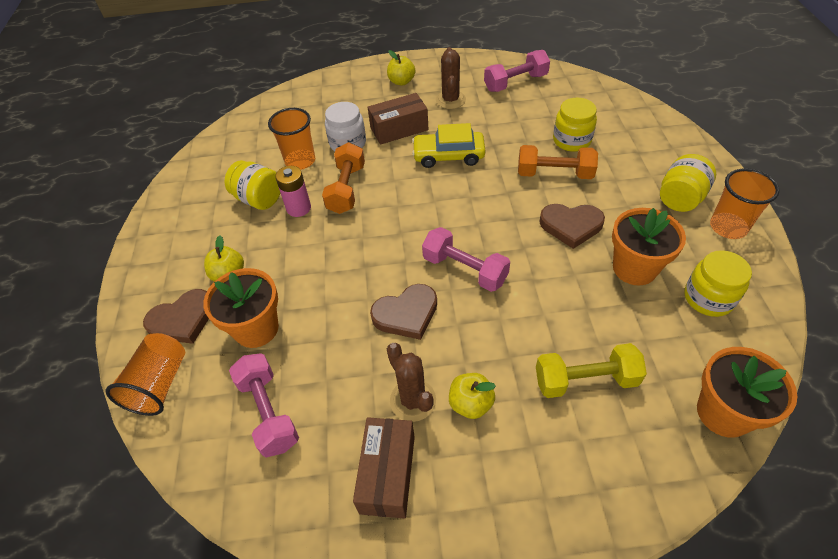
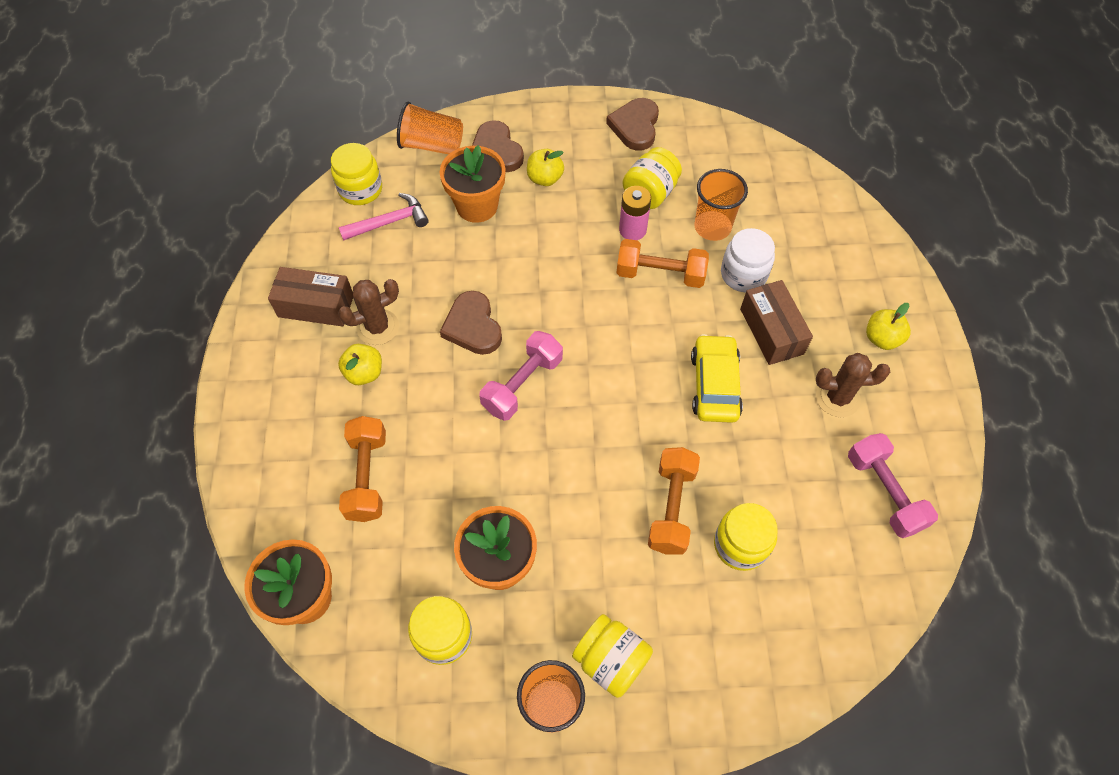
camera: 90 degrees right, 10 degrees up
pink dumbbell [229,353,299,457] -> pink hammer [339,193,429,241]
yellow dumbbell [536,343,647,398] -> orange dumbbell [339,416,386,522]
brown heart [539,204,605,249] -> brown heart moved to [606,98,659,151]
none -> yellow jar [331,143,382,205]

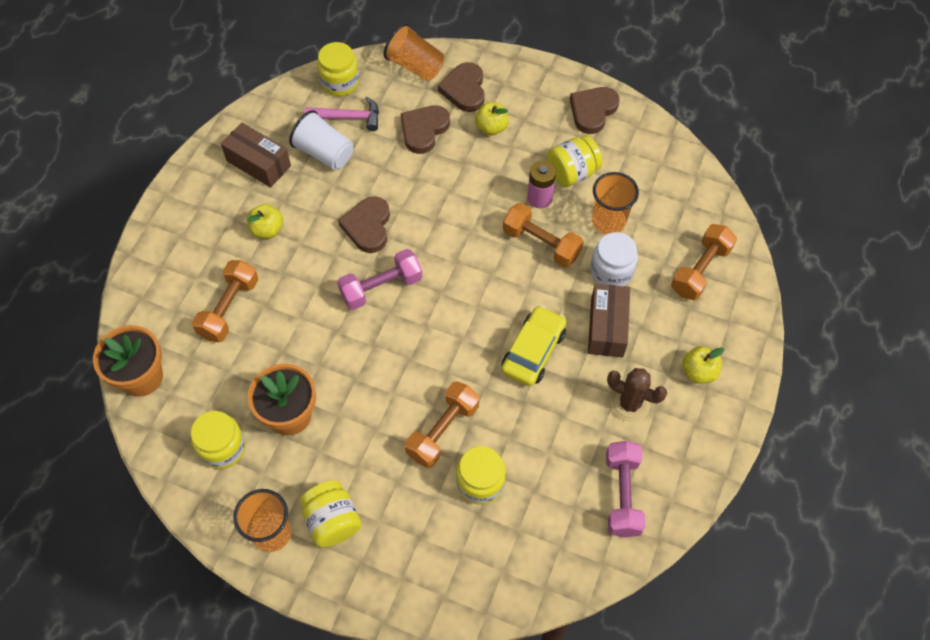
camera: 25 degrees right, 0 degrees up
brown cactus [338,279,399,345] -> none
orange flower pot [440,145,506,223] -> brown heart [401,105,450,154]
none -> white cup [289,110,353,170]
none -> orange dumbbell [671,224,737,300]

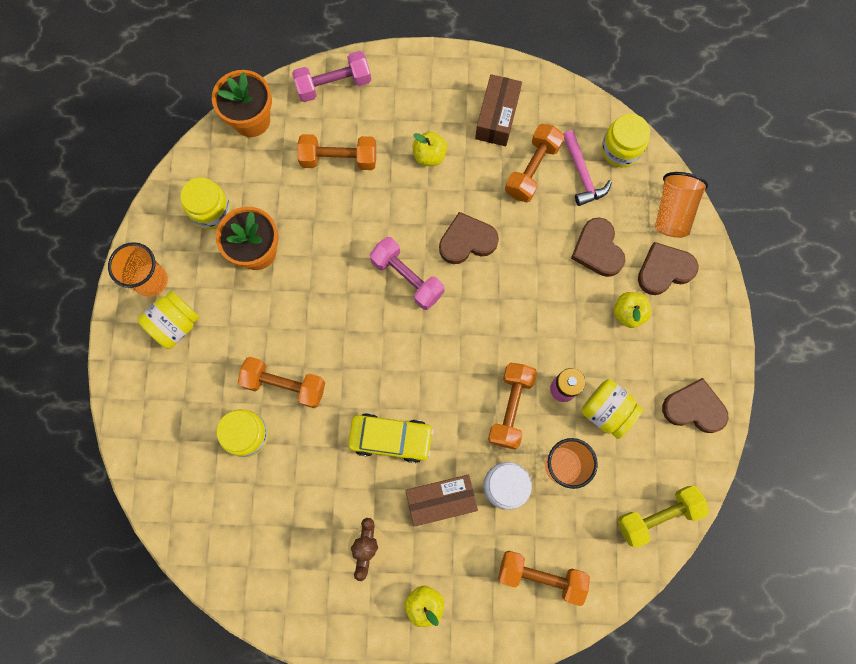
camera: 70 degrees right, 15 degrees up
white cup [289,110,353,170] -> orange dumbbell [505,124,564,202]
brown heart [401,105,450,154] -> brown heart turned 120 degrees counterclockwise [571,217,625,277]
pink dumbbell [606,441,646,537] -> pink dumbbell moved to [292,51,371,102]
none -> yellow dumbbell [618,486,709,547]

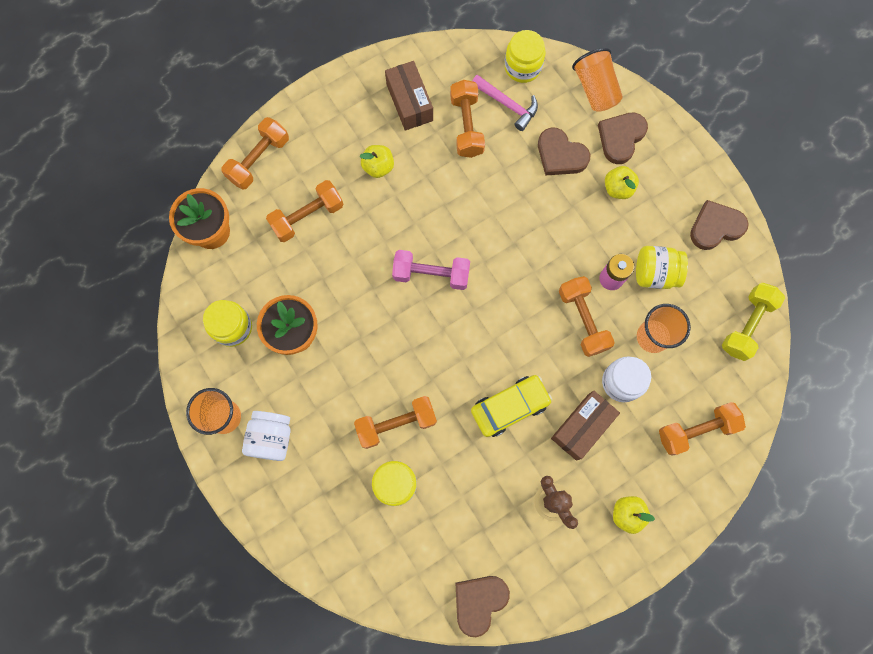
camera: 35 degrees left, 0 degrees up
yellow jar [138,291,199,349] -> white jar [242,411,291,461]
pink dumbbell [292,51,371,102] -> orange dumbbell [221,117,289,190]
brown heart [439,212,499,264] -> brown heart moved to [456,576,510,637]

